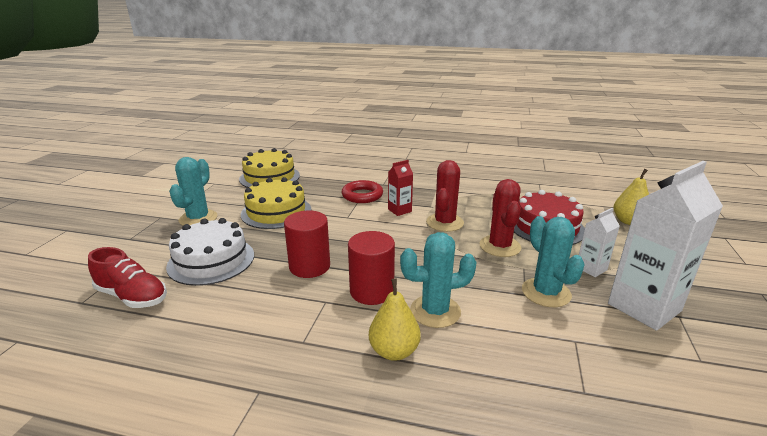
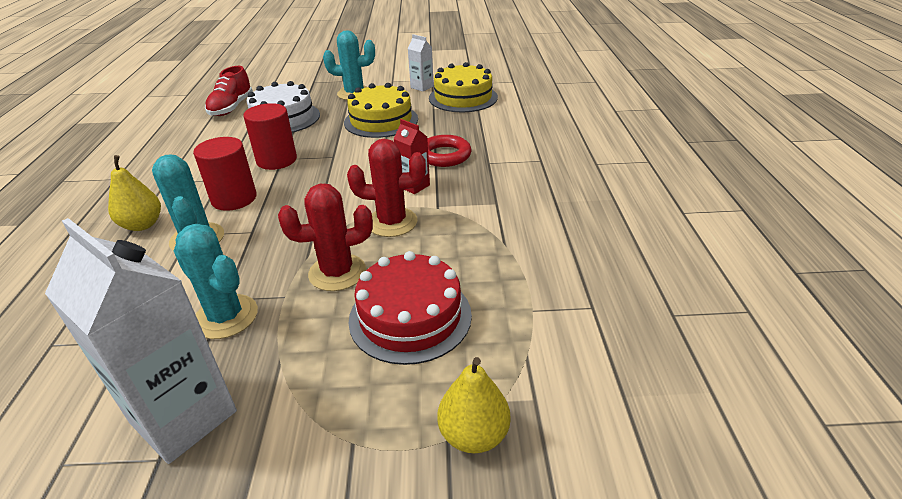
camera: 75 degrees right, 10 degrees up
turquoise cactus [522,216,585,307] -> turquoise cactus turned 75 degrees clockwise [174,224,258,339]
white carton [579,208,620,277] -> white carton moved to [408,34,434,92]

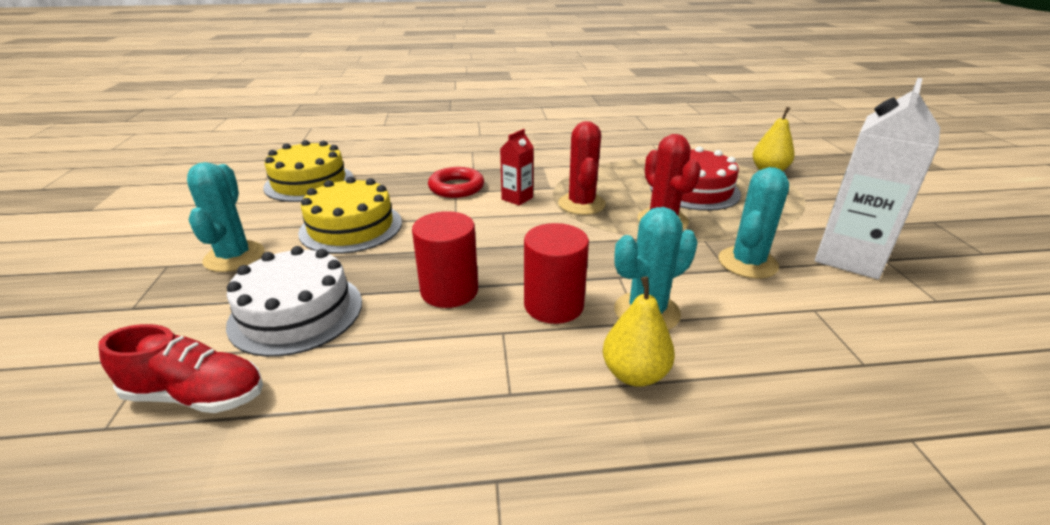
camera: 95 degrees left, 5 degrees down
white carton [408,34,434,92] -> none

